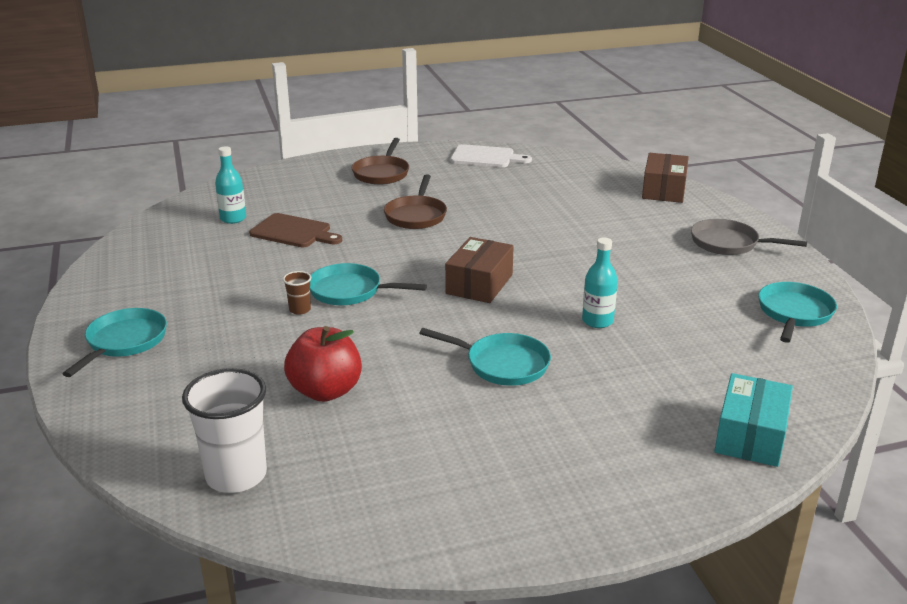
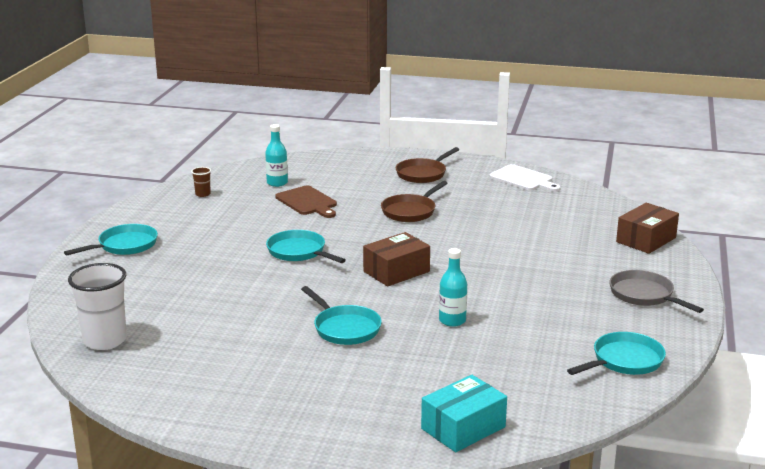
camera: 30 degrees right, 5 degrees down
brown cup [283,271,311,315] -> brown cup moved to [191,167,211,197]
red apple [284,326,362,402] -> none

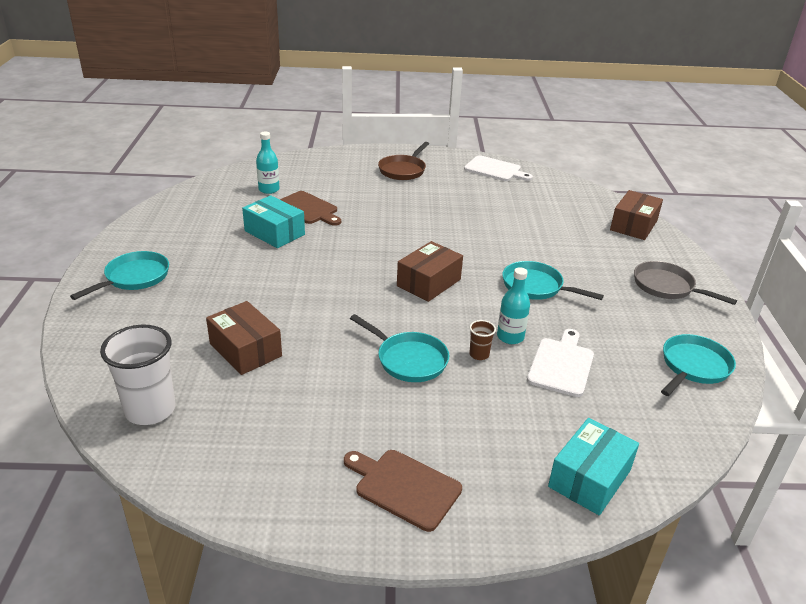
camera: 15 degrees left, 10 degrees up
brown cup [191,167,211,197] -> brown cup moved to [469,320,496,360]
turquoise pan [266,230,346,263] -> turquoise pan moved to [502,261,604,300]
brown pan [381,181,448,222] -> none
none -> brown box [206,301,282,375]
none -> turquoise box [242,195,305,248]
none -> brown cutting board [344,450,462,532]
none -> white cutting board [527,329,594,397]

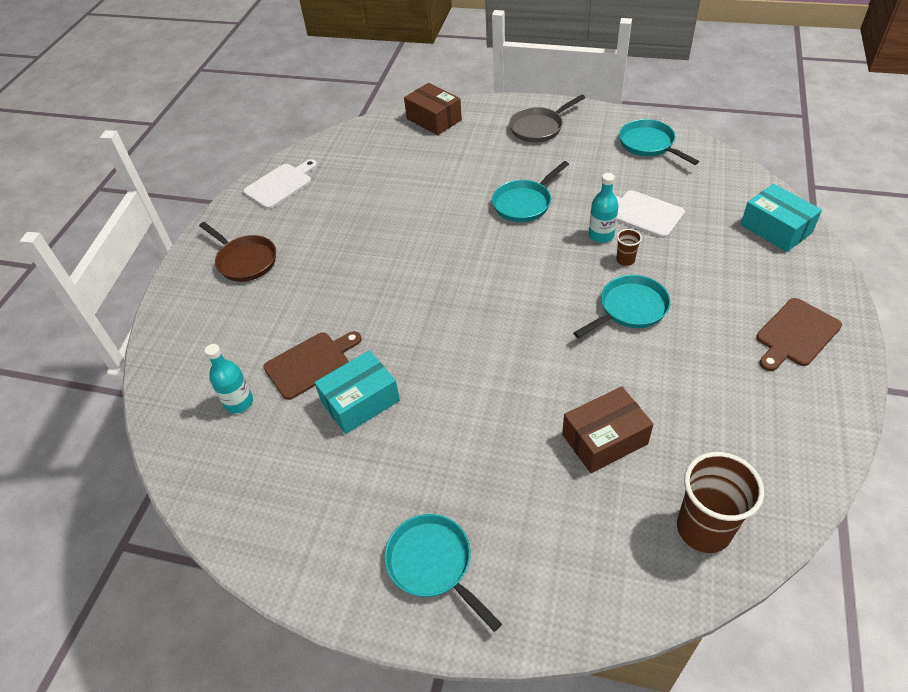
camera: 70 degrees left, 15 degrees up
white cup [100,325,175,425] -> brown cup [677,452,764,553]
brown box [397,241,463,302] -> none

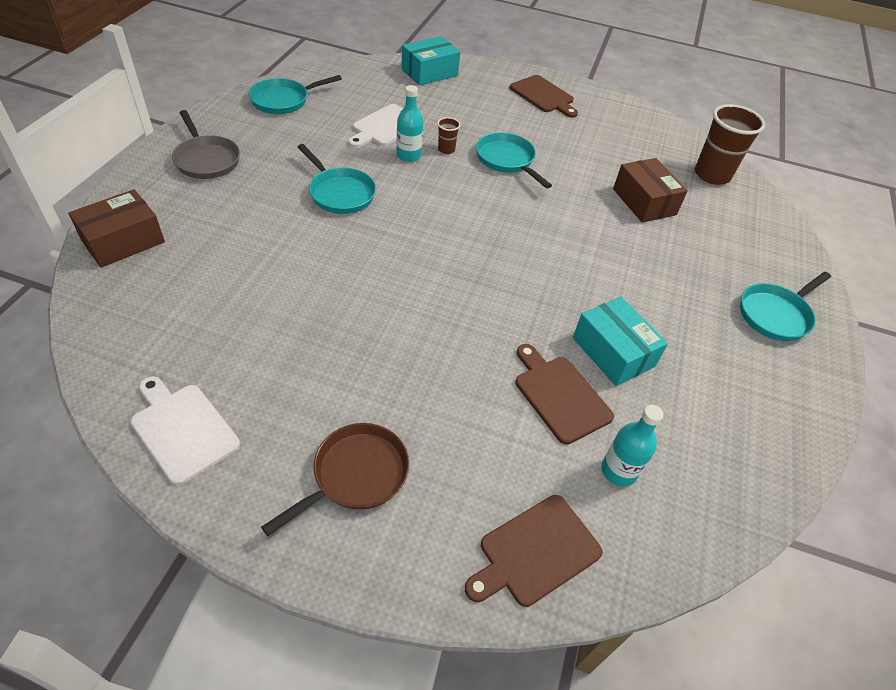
camera: 95 degrees left, 0 degrees up
none -> brown cutting board [465,495,603,607]

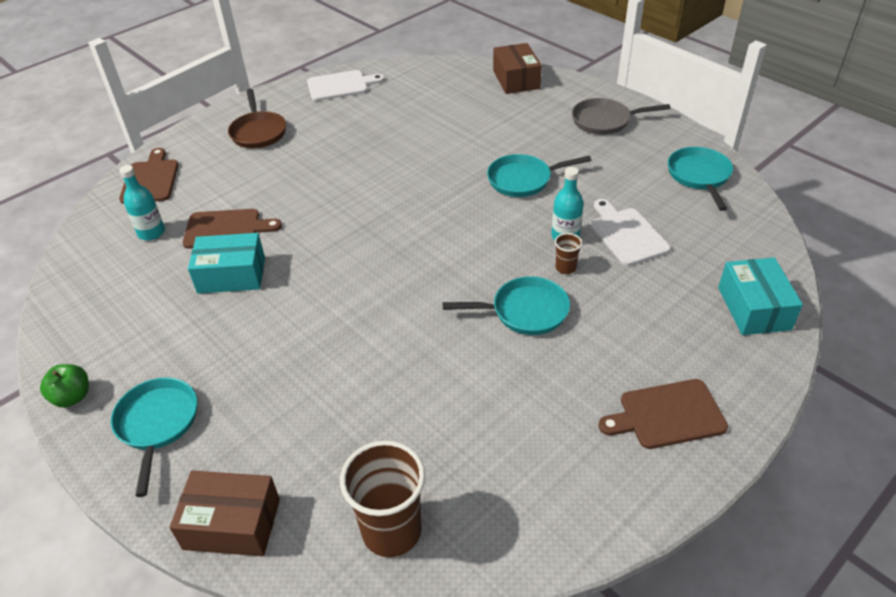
camera: 125 degrees right, 5 degrees down
brown box [613,158,688,223] -> brown box moved to [169,471,280,556]
none -> green apple [40,364,89,408]

